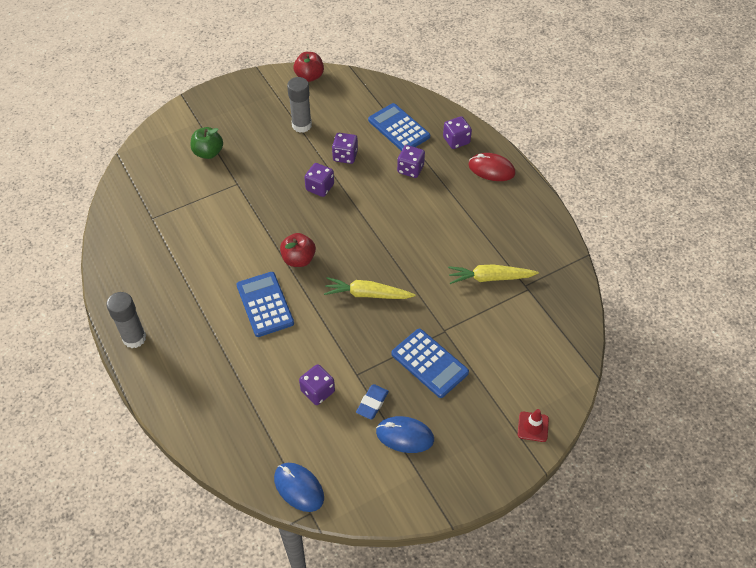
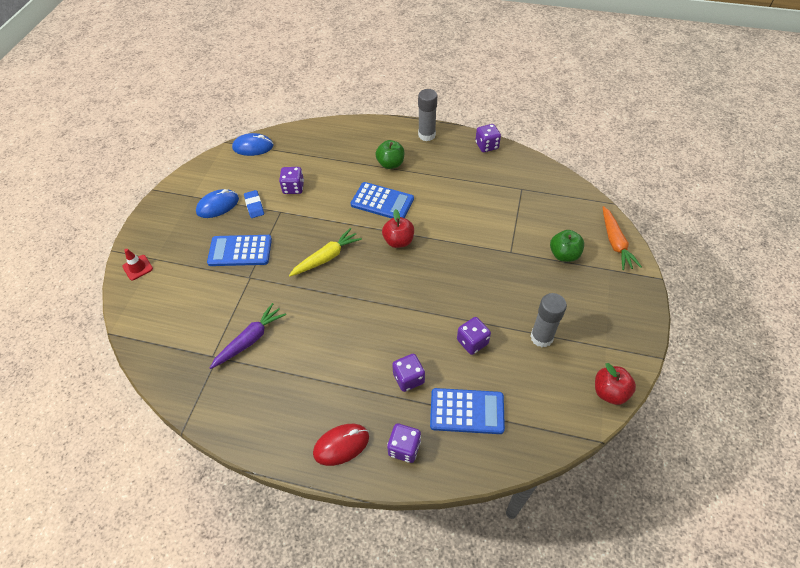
camera: 135 degrees right, 0 degrees up
purple dice [304,163,334,197] -> purple dice moved to [475,124,501,152]
yellow carrot [448,264,539,284] -> purple carrot [210,303,286,369]
none -> green apple [375,140,404,169]
none -> orange carrot [603,206,642,270]

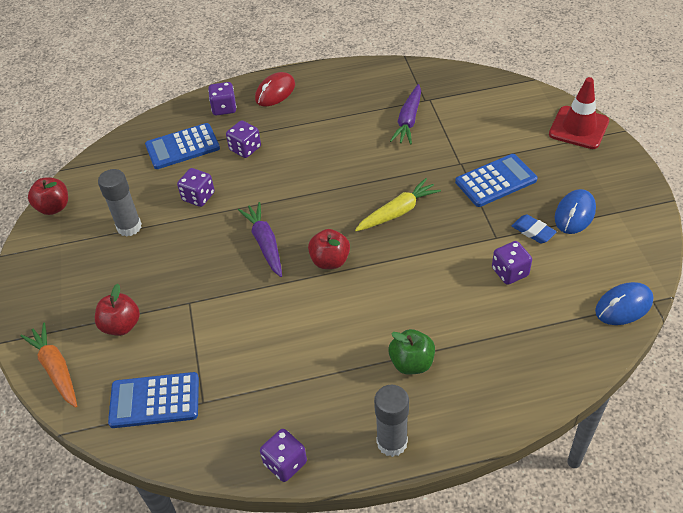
camera: 155 degrees right, 5 degrees down
red traffic cone [122,249,153,281] -> red traffic cone [549,77,609,149], size x1.85
yellow carrot [289,228,362,276] -> yellow carrot turned 150 degrees counterclockwise [355,178,441,231]
blue calculator [351,182,414,218] -> blue calculator moved to [108,372,199,428]
green apple [550,230,584,262] -> red apple [95,284,140,336]
none -> purple carrot [238,202,282,277]

